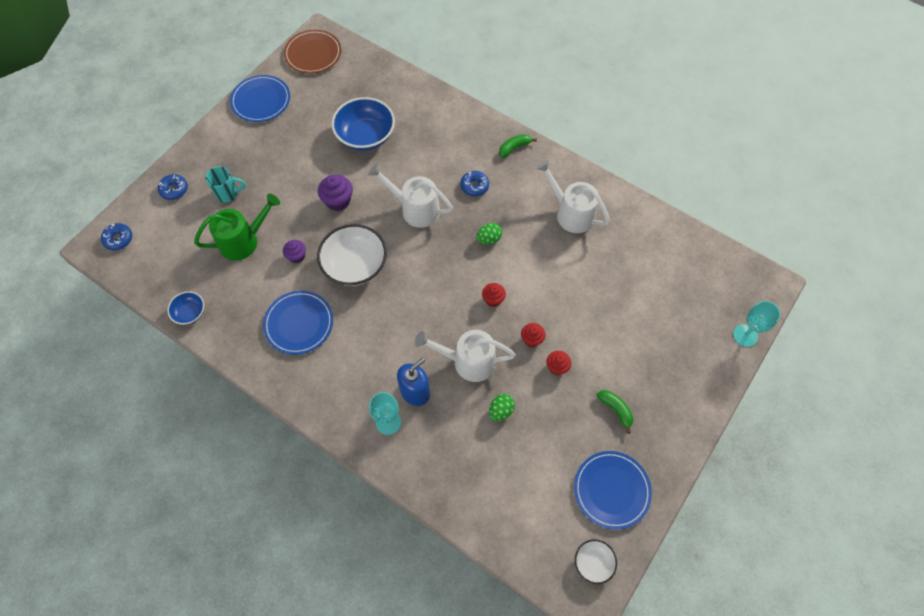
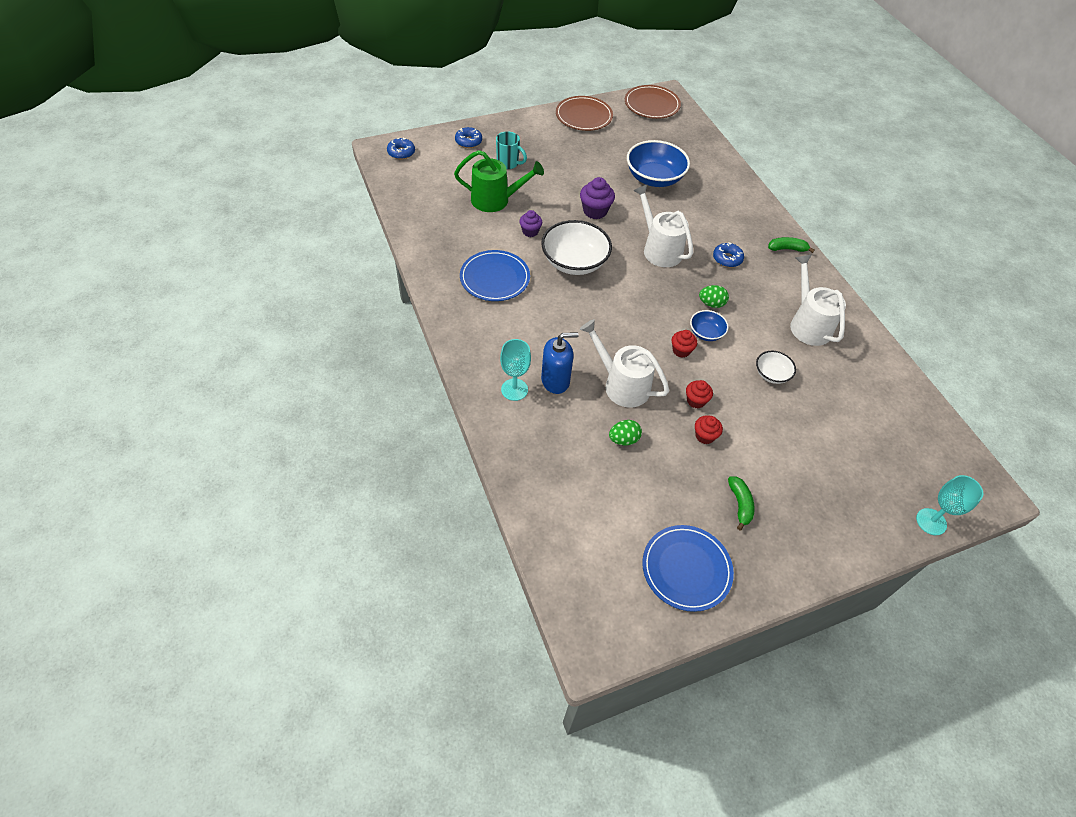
camera: 30 degrees right, 10 degrees down
blue bowl [167,291,204,325] -> blue bowl moved to [690,310,729,341]
blue plate [230,75,290,122] -> brown plate [556,96,613,131]
white bowl [575,539,617,584] -> white bowl moved to [756,351,796,384]

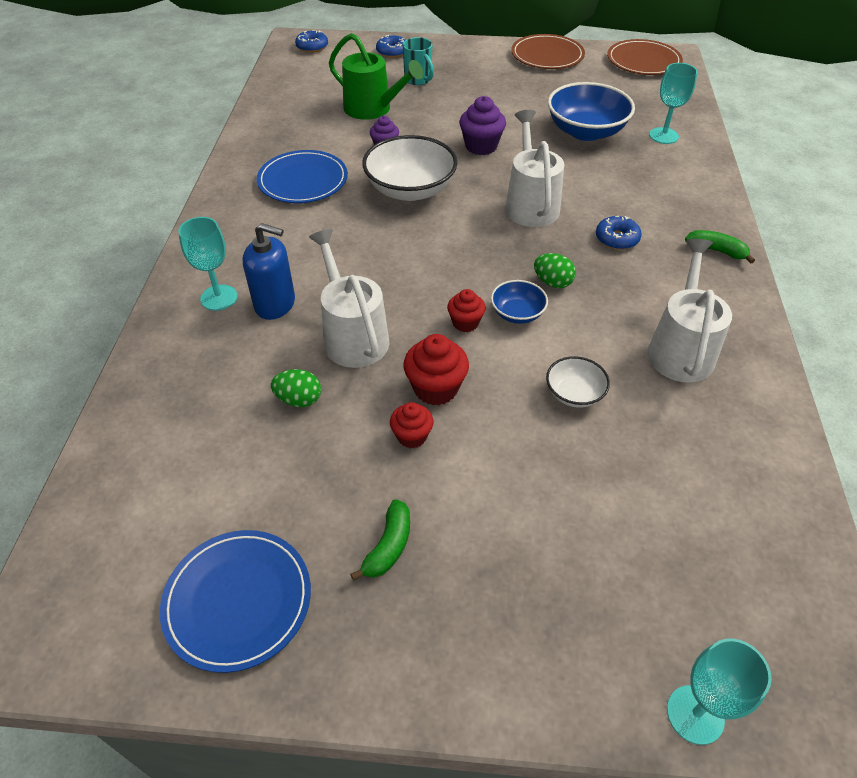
camera: 30 degrees right, 5 degrees down
red cupcake [686,380,713,409] -> red cupcake [404,334,469,405], size x1.56
none -> turquoise goblet [649,63,697,144]

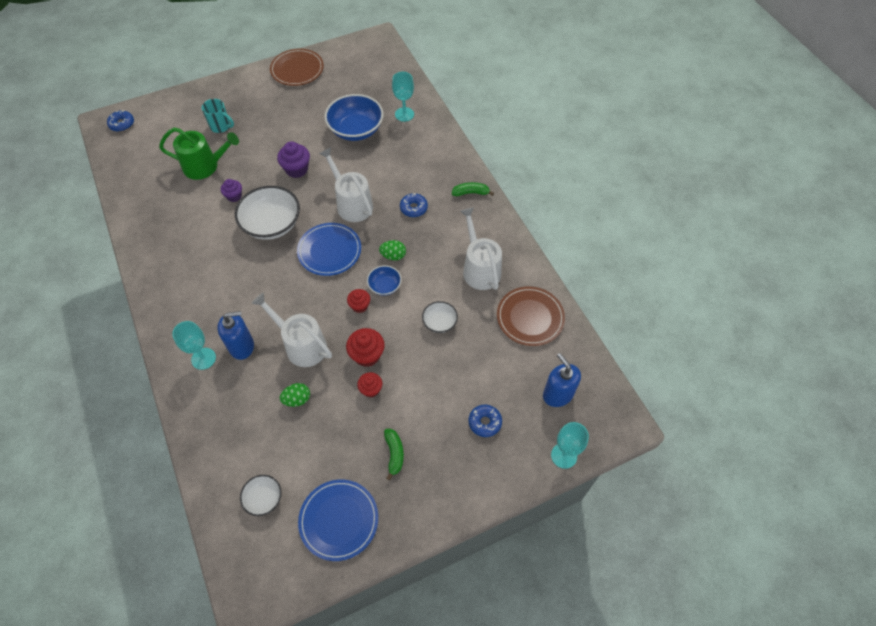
camera: 30 degrees left, 10 degrees up
blue plate [257,150,348,203] -> blue plate moved to [297,223,361,276]
blue donut [376,35,405,58] -> blue donut moved to [468,405,502,437]
brown plate [607,39,683,75] -> brown plate moved to [497,286,565,346]
none -> white bowl [240,475,282,516]
none -> blue soap dispenser [543,353,581,407]

